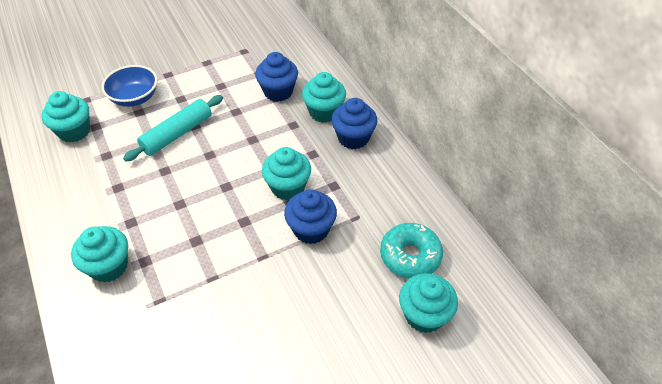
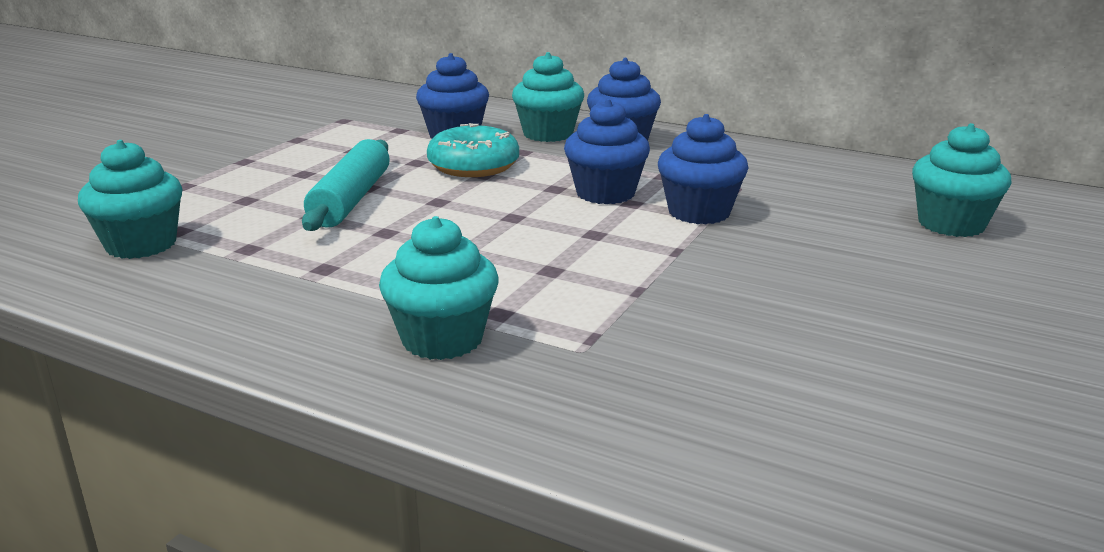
camera: 35 degrees left, 25 degrees down
blue bowl [101,65,158,107] -> none
turquoise cupcake [262,147,311,200] -> blue cupcake [564,99,650,204]
turquoise donut [380,223,443,278] -> turquoise donut moved to [427,123,519,177]

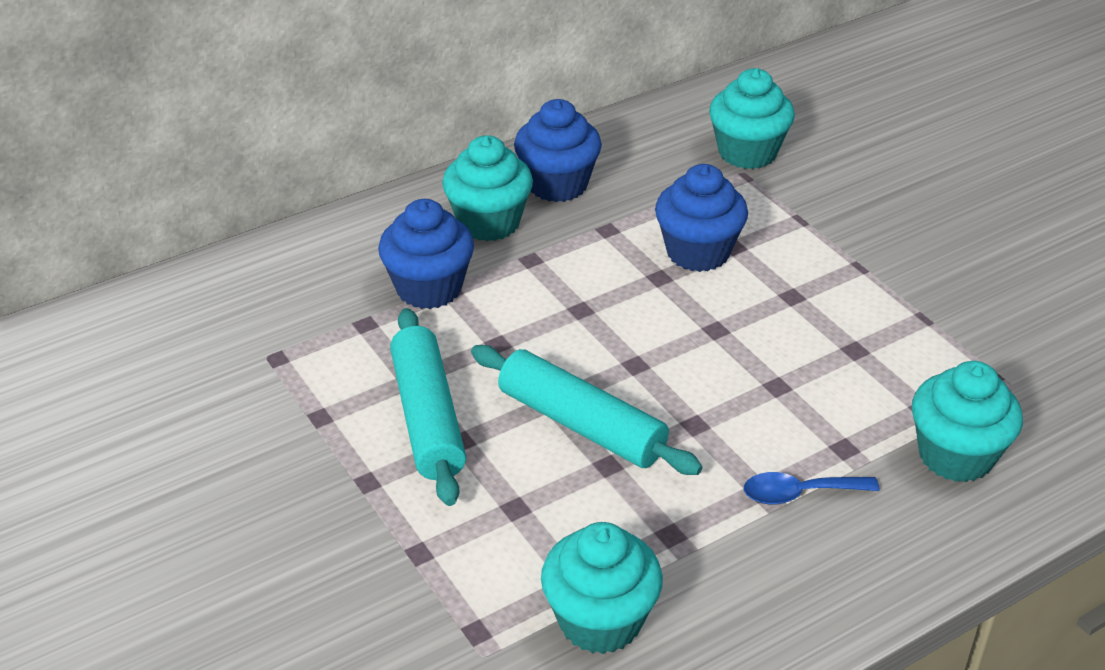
camera: 60 degrees left, 15 degrees up
turquoise donut [427,123,519,177] -> none
blue cupcake [658,114,748,224] -> none
turquoise cupcake [912,123,1012,237] -> turquoise cupcake moved to [709,68,795,169]
none -> turquoise rolling pin [390,308,466,506]
none -> blue spoon [744,472,880,505]

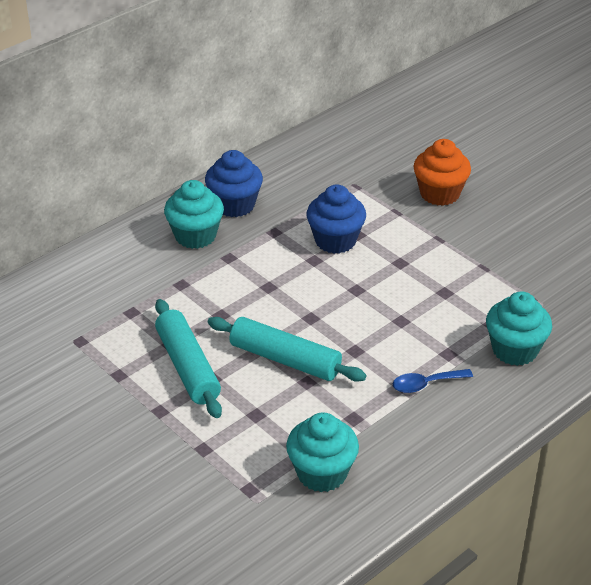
camera: 10 degrees left, 0 degrees up
blue cupcake [378,199,474,309] -> none
turquoise cupcake [709,68,795,169] -> none
none -> orange cupcake [413,139,471,206]

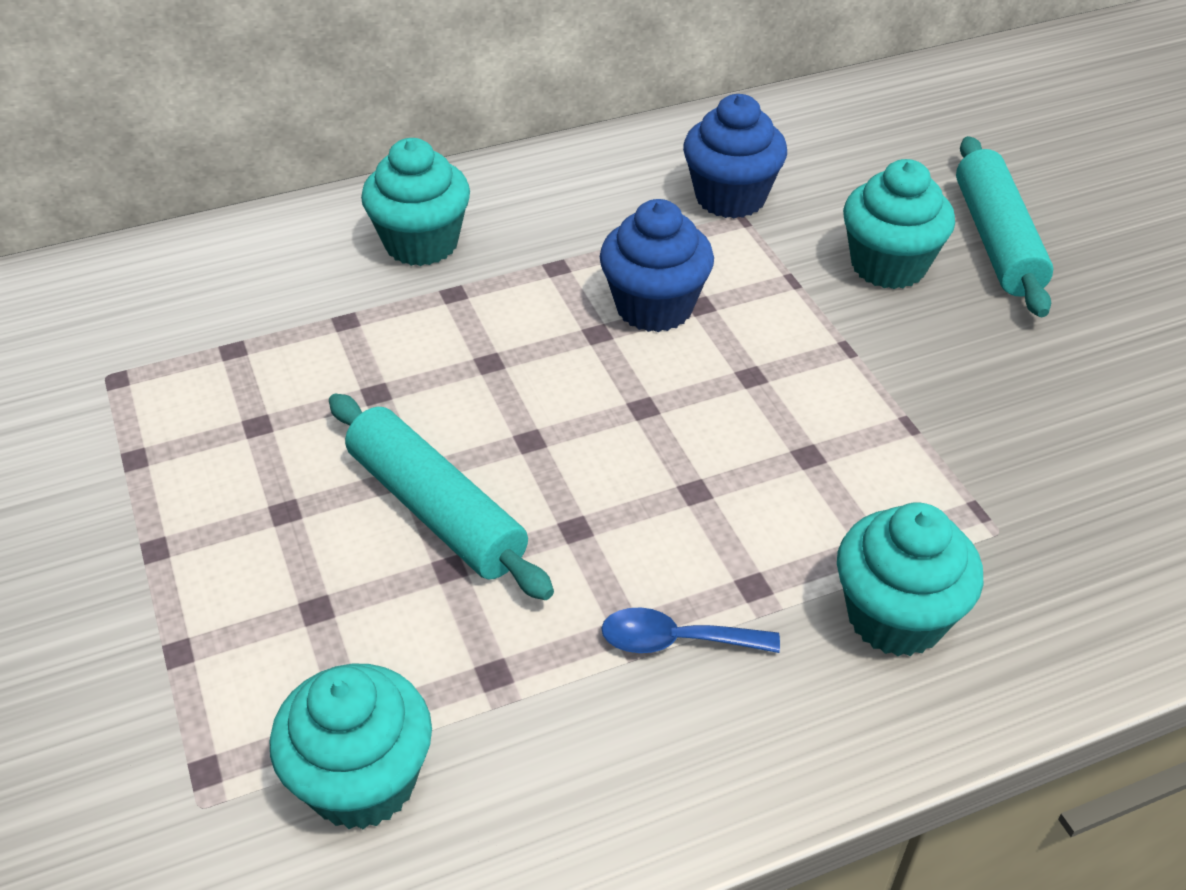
camera: 20 degrees right, 5 degrees up
turquoise rolling pin [155,299,222,418] -> turquoise rolling pin moved to [956,136,1053,317]
blue cupcake [205,150,263,217] -> blue cupcake moved to [683,94,787,219]
orange cupcake [413,139,471,206] -> turquoise cupcake [843,159,955,289]

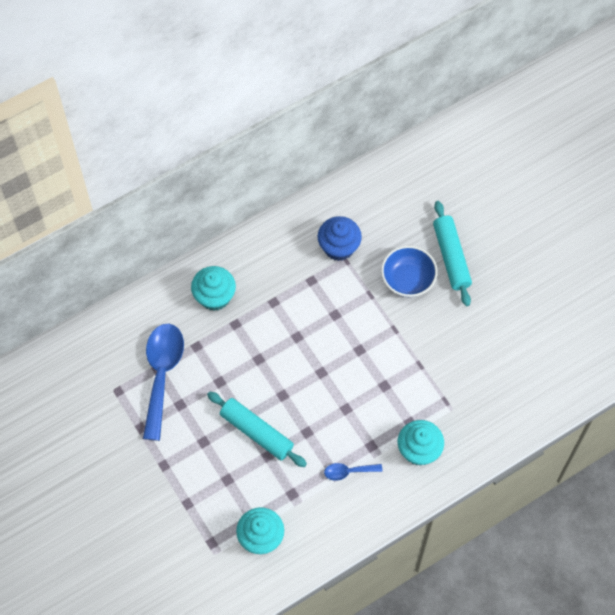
camera: 10 degrees left, 20 degrees up
blue cupcake [600,199,714,332] -> none
turquoise cupcake [843,159,955,289] -> blue bowl [381,246,438,297]
none -> blue spoon [143,324,184,441]

